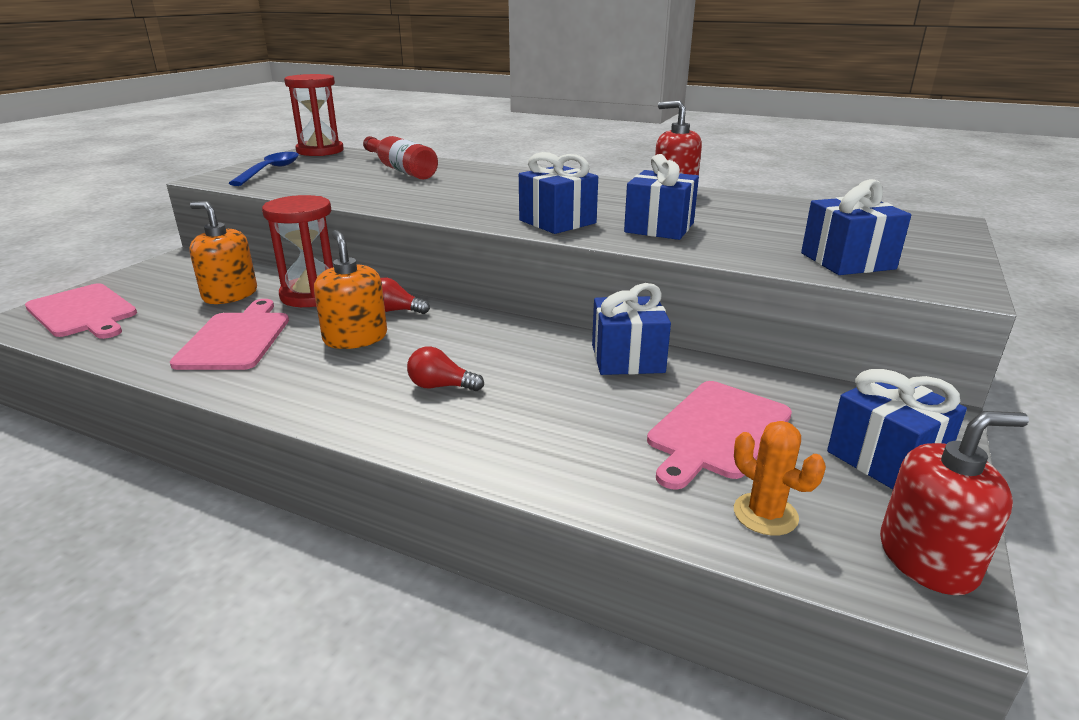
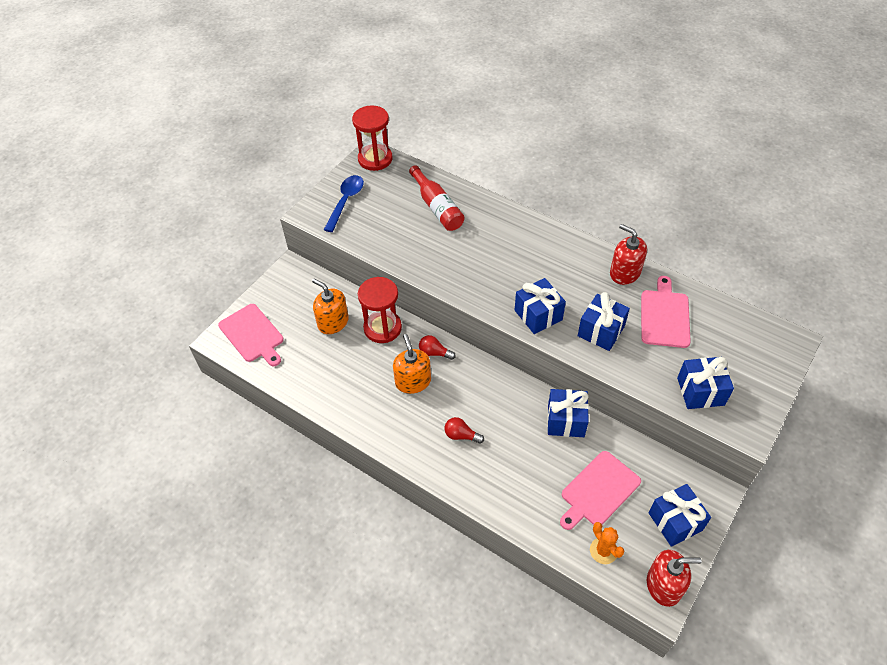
camera: 10 degrees right, 25 degrees up
pink cutting board [170,299,289,370] -> pink cutting board moved to [641,276,691,348]

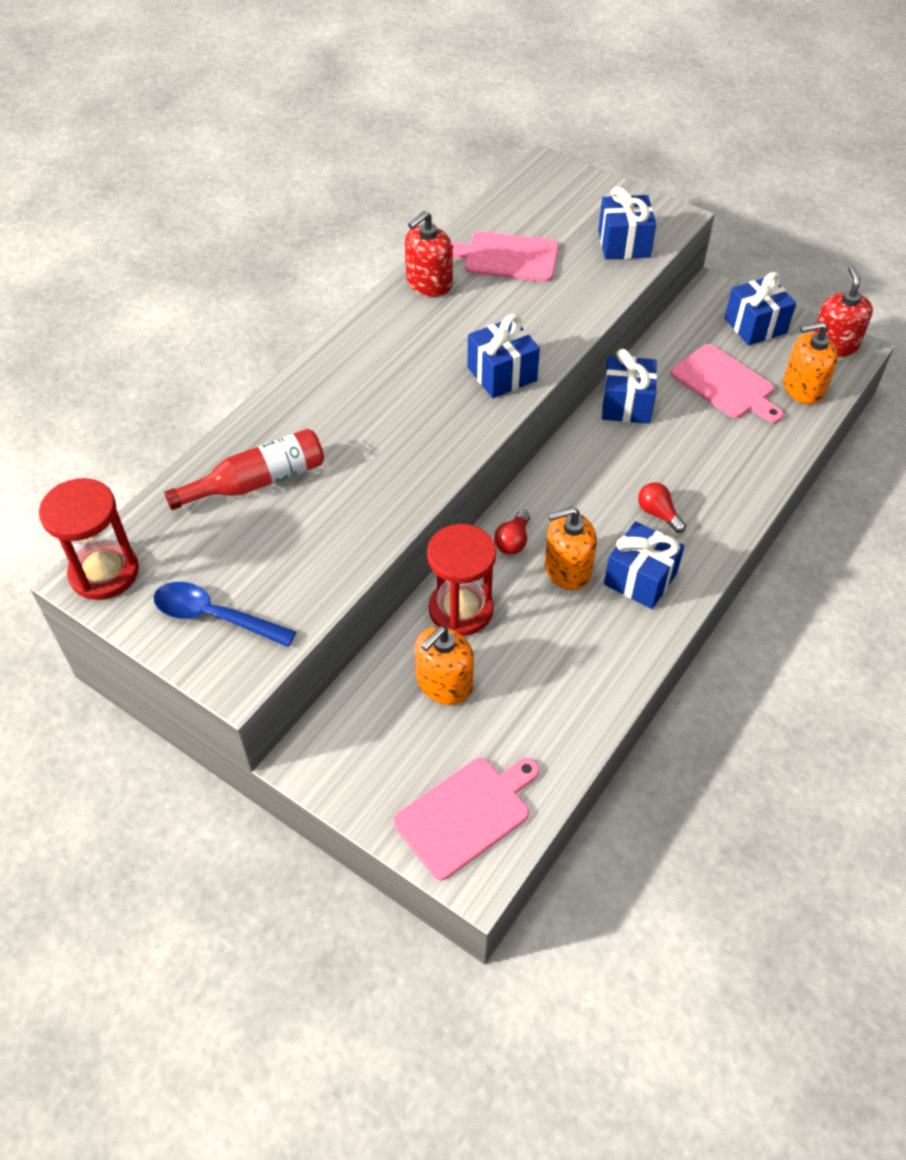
camera: 90 degrees left, 0 degrees up
red light bulb [445,417,484,444] -> red light bulb turned 120 degrees clockwise [638,482,686,533]
blue gift [578,292,630,351] -> blue gift moved to [604,521,684,609]
orange cactus [590,522,624,564] -> orange soap dispenser [783,322,838,404]

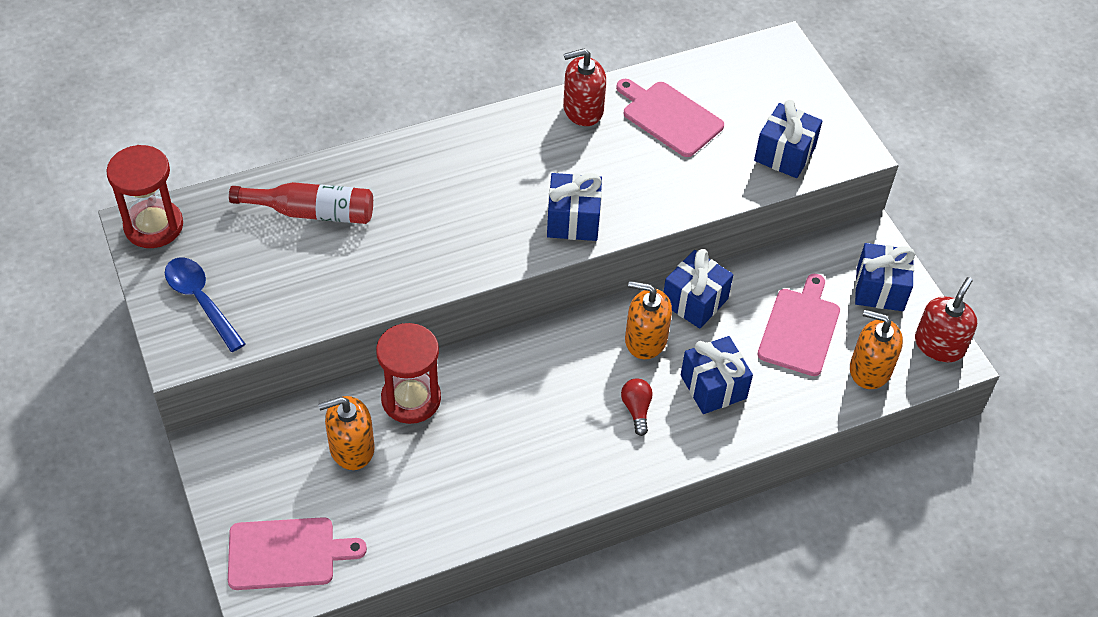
camera: 30 degrees right, 0 degrees up
red light bulb [494,510,530,555] -> none
orange soap dispenser [545,507,597,590] -> orange soap dispenser moved to [625,281,672,359]
blue gift [604,521,684,609] -> blue gift moved to [681,336,753,414]
pink cutting board [670,344,783,423] -> pink cutting board turned 150 degrees counterclockwise [757,274,840,376]

